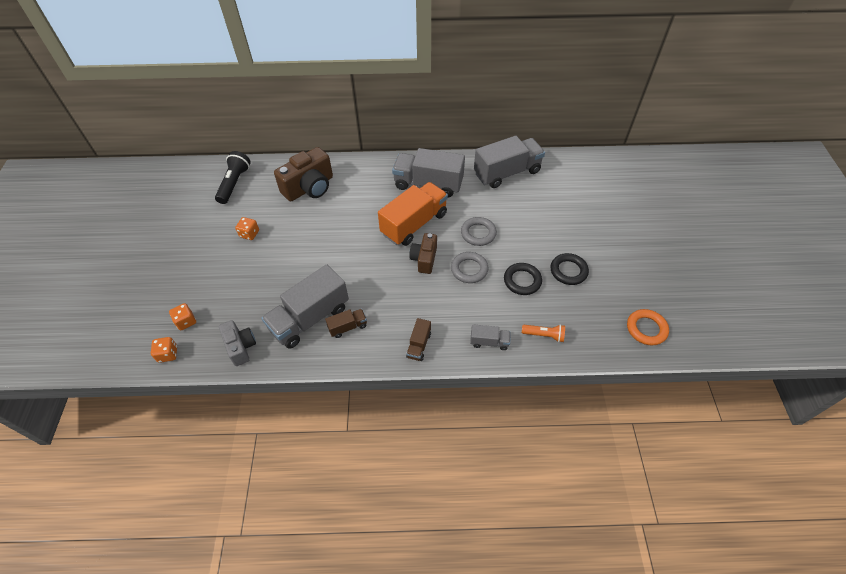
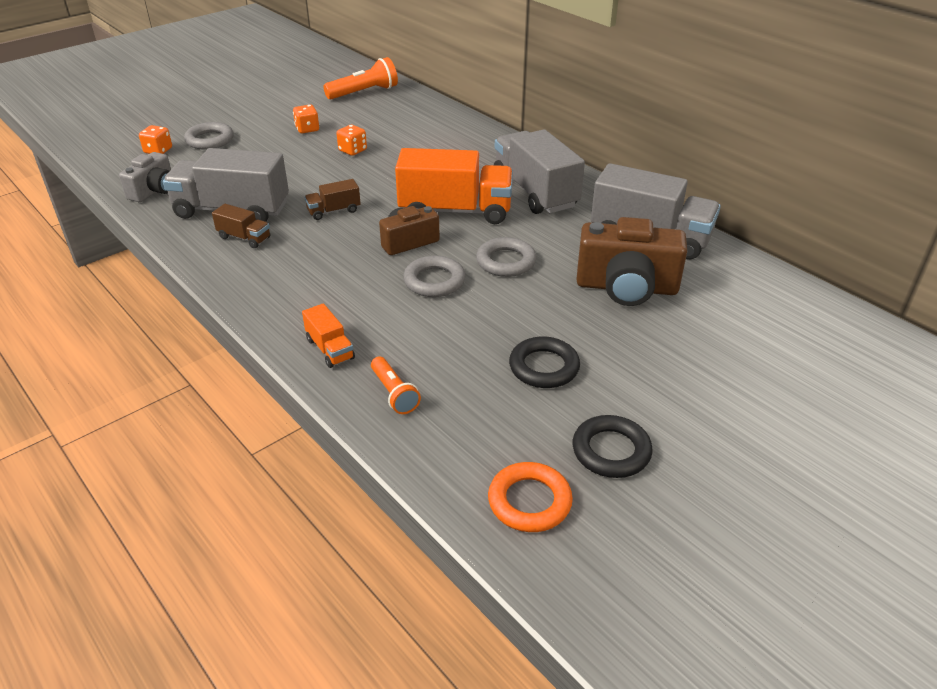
camera: 50 degrees right, 15 degrees down
orange dice [151,337,177,363] -> orange dice moved to [336,125,367,156]
black flashlight [215,151,251,204] -> orange flashlight [323,57,398,99]
brown camera [274,147,333,202] -> brown camera moved to [576,217,687,306]
brown truck [406,318,431,361] -> brown truck moved to [305,179,361,220]
grey truck [470,324,511,350] -> orange truck [302,303,355,368]
black ring [504,263,542,295] -> black ring moved to [573,415,653,478]
none -> grey ring [184,122,234,150]

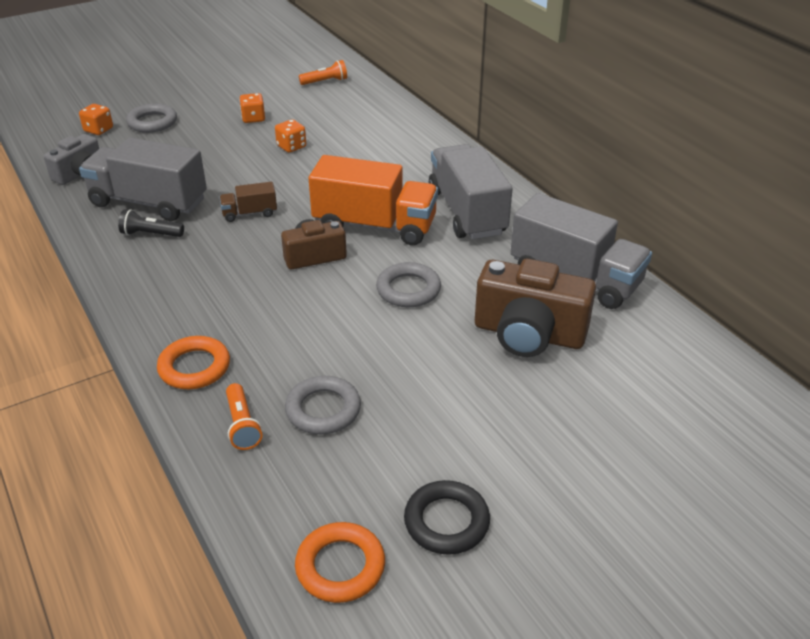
camera: 10 degrees right, 0 degrees up
brown truck [212,204,270,248] -> black flashlight [118,209,184,237]
orange truck [302,303,355,368] -> orange ring [157,336,230,389]
orange flashlight [323,57,398,99] -> orange flashlight [299,60,347,85], size x0.62
grey ring [403,255,466,297] -> grey ring moved to [285,376,361,434]
black ring [509,336,580,388] -> none

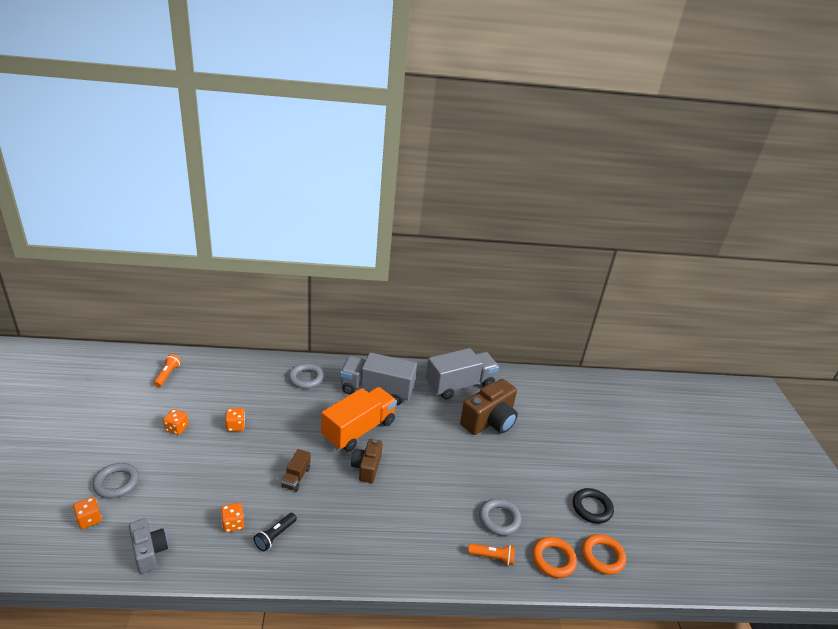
camera: 65 degrees left, 5 degrees down
grey truck [79,137,207,221] -> orange dice [221,503,244,532]
orange ring [157,336,230,389] -> orange ring moved to [532,537,577,578]
grey ring [376,262,441,307] -> grey ring moved to [288,363,324,389]

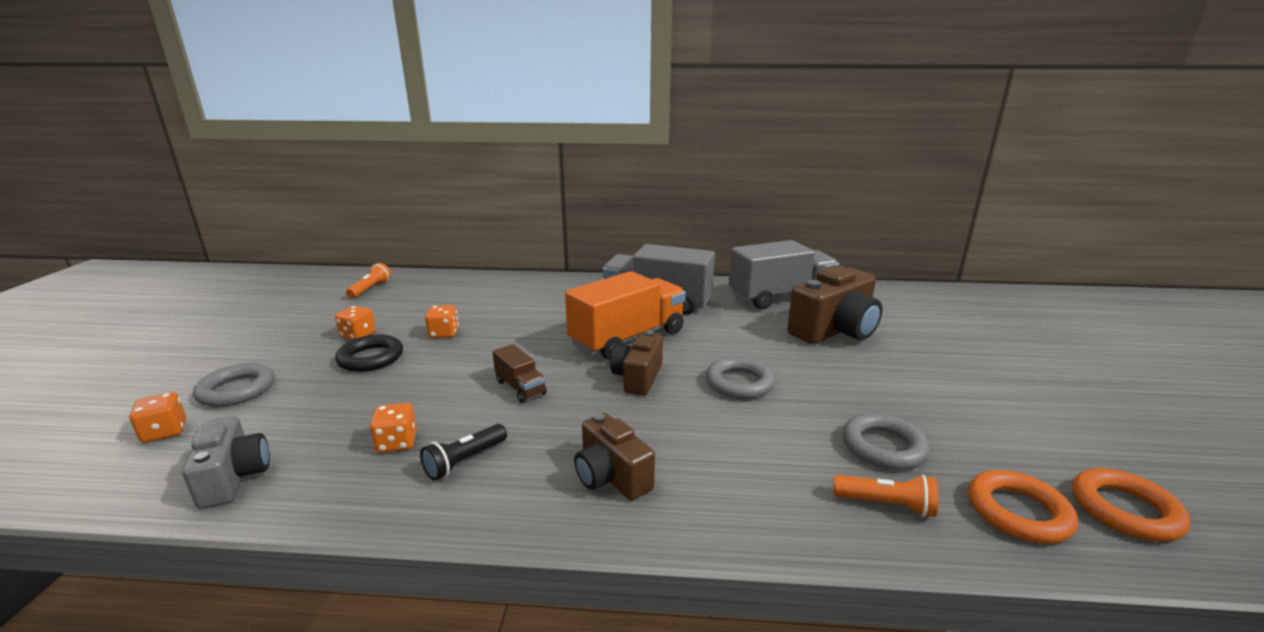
camera: 10 degrees right, 10 degrees down
brown truck [281,449,311,491] -> brown truck turned 60 degrees counterclockwise [493,344,547,403]
grey ring [288,363,324,389] -> grey ring moved to [706,357,775,399]
black ring [573,488,614,524] -> black ring moved to [335,334,403,372]
none -> brown camera [574,413,655,500]

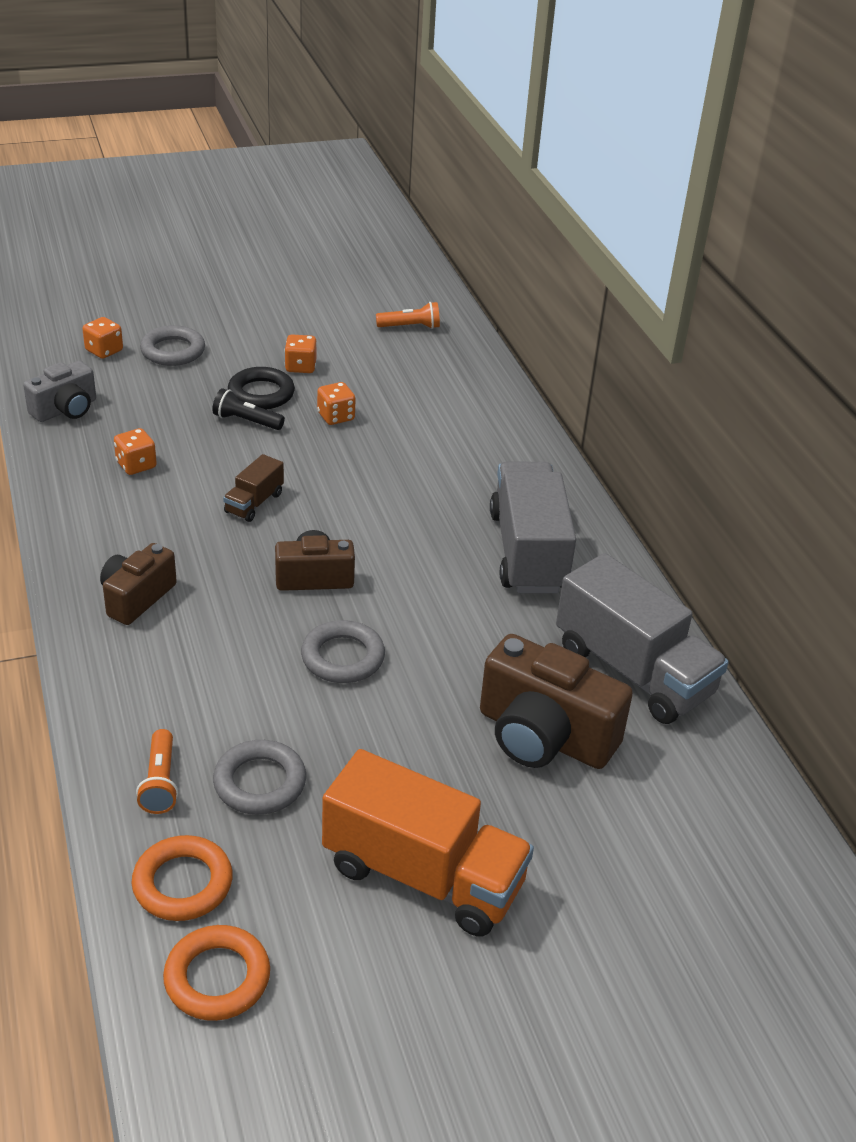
camera: 65 degrees right, 15 degrees up
black flashlight [420,424,507,480] -> black flashlight moved to [212,388,285,430]
orange truck [565,271,686,360] -> orange truck moved to [322,749,534,937]

